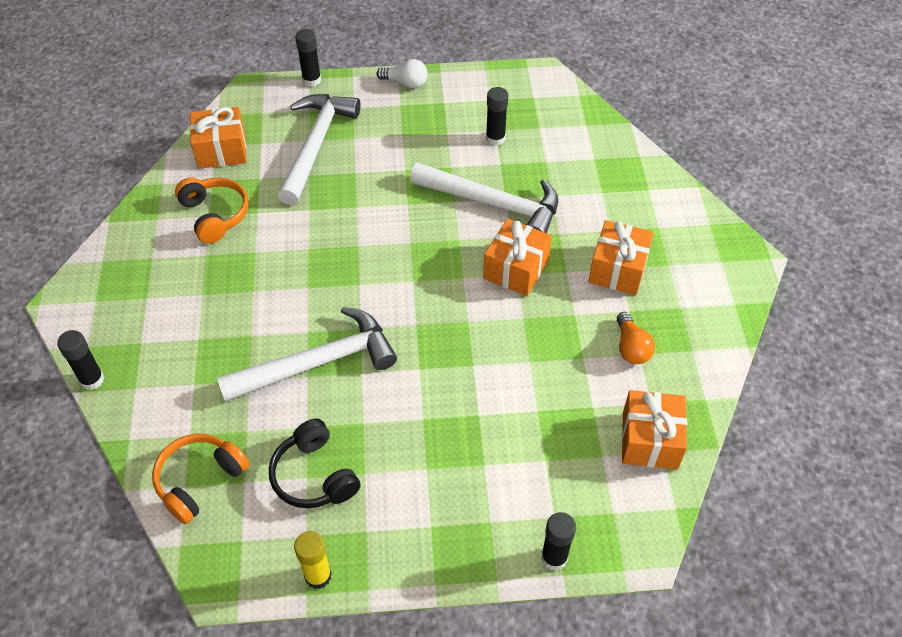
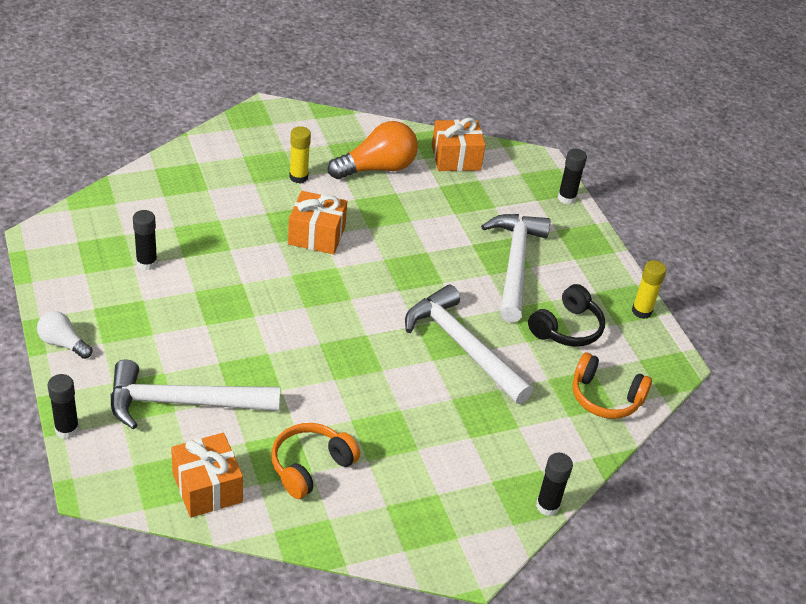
camera: 110 degrees left, 10 degrees down
white light bulb [377,59,428,88] -> white light bulb turned 60 degrees counterclockwise [37,311,92,359]
white hammer [410,162,558,233] -> white hammer moved to [481,214,551,323]
orange gift [588,220,654,295] -> yellow glue stick [289,126,311,183]
orange light bulb [617,312,655,364] -> orange light bulb [328,121,418,179], size x1.77

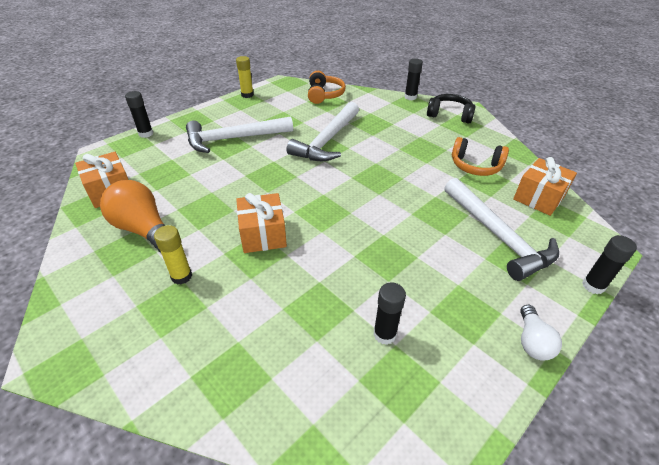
camera: 110 degrees left, 0 degrees up
black headphones [528,284,605,347] -> black headphones moved to [427,94,476,123]

